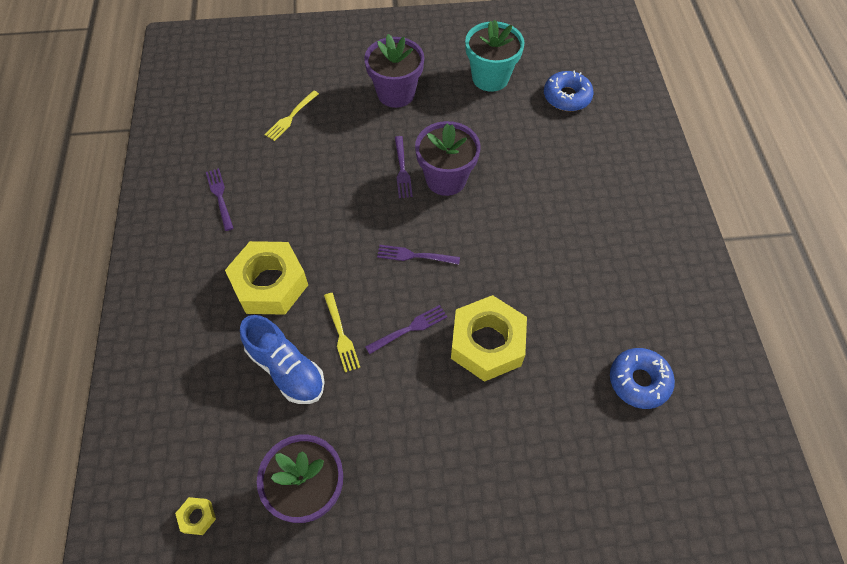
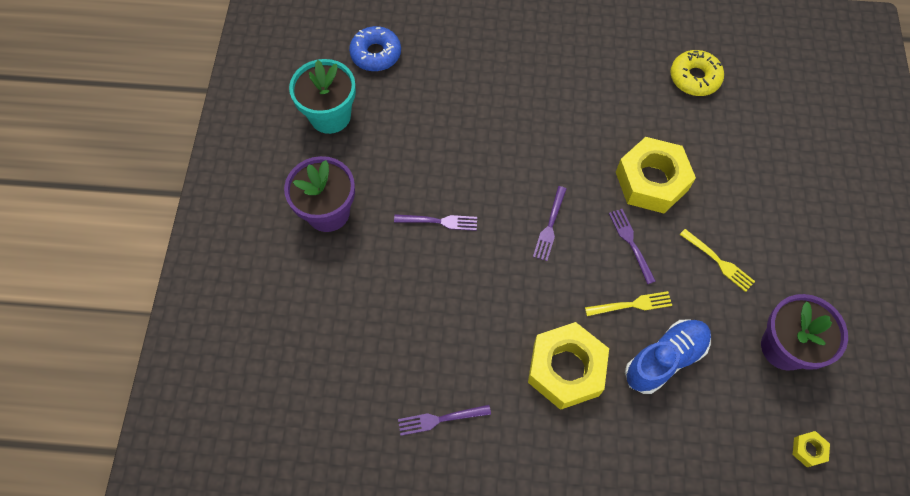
camera: 80 degrees left, 5 degrees up
yellow fork [264,90,319,141] -> yellow fork moved to [680,229,755,292]
purple flower pot [415,121,481,196] -> none
blue donut [610,348,675,409] -> yellow donut [670,50,724,96]

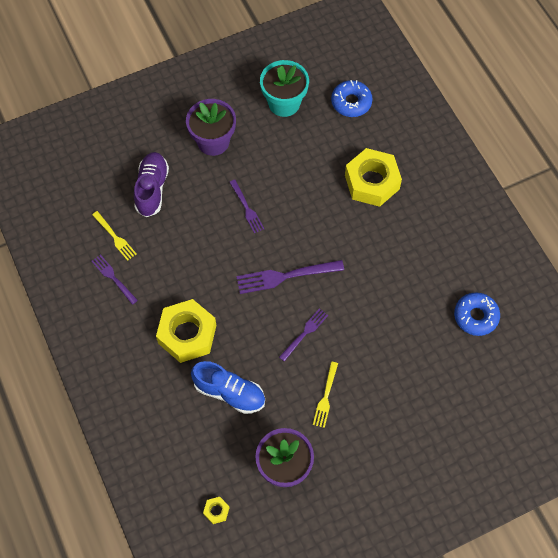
camera: 60 degrees right, 0 degrees up
purple fork [533,186,566,261] -> purple fork [236,260,344,294], size x1.65
yellow fork [585,291,672,316] -> yellow fork moved to [92,211,136,261]
yellow nut [616,137,696,213] -> yellow nut moved to [345,148,402,207]
yellow donut [670,50,724,96] -> blue donut [454,292,500,336]
none -> purple shoe [134,152,169,217]

